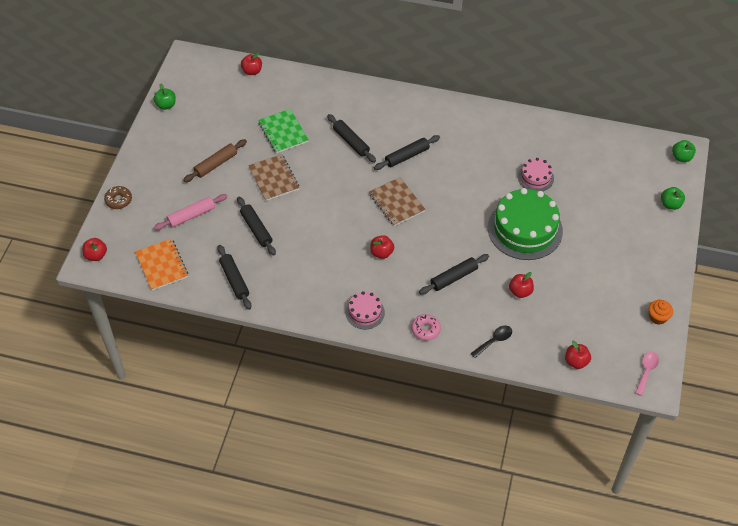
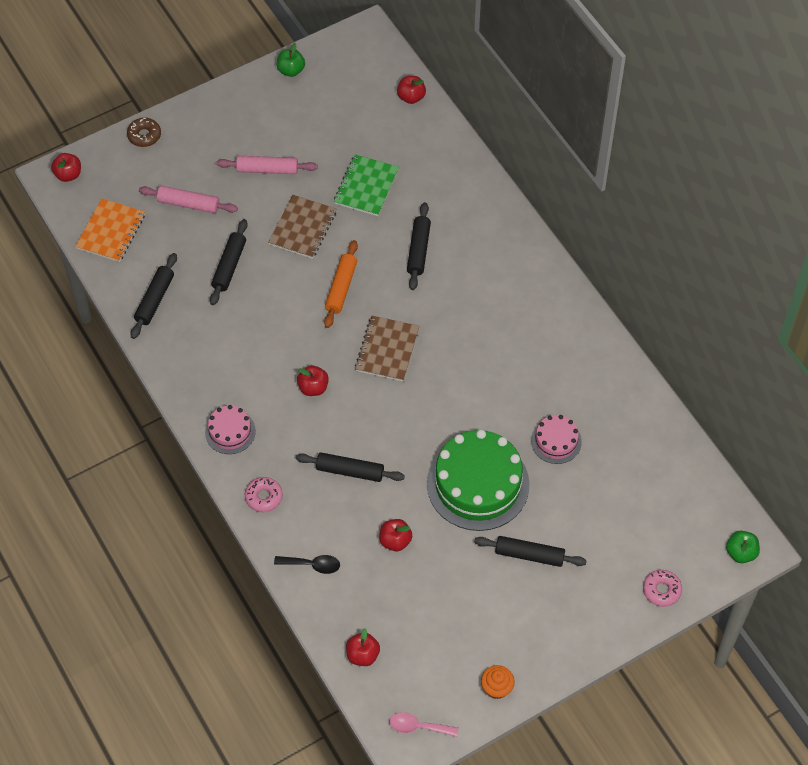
camera: 45 degrees right, 5 degrees up
brown rolling pin [183,139,247,182] -> pink rolling pin [216,156,318,174]
black rolling pin [374,135,440,170] -> black rolling pin moved to [474,536,587,567]
pink spoon [635,352,659,396] -> pink spoon turned 150 degrees counterclockwise [389,712,459,737]
green apple [661,187,685,210] -> pink donut [643,570,682,607]
none -> orange rolling pin [324,240,358,328]

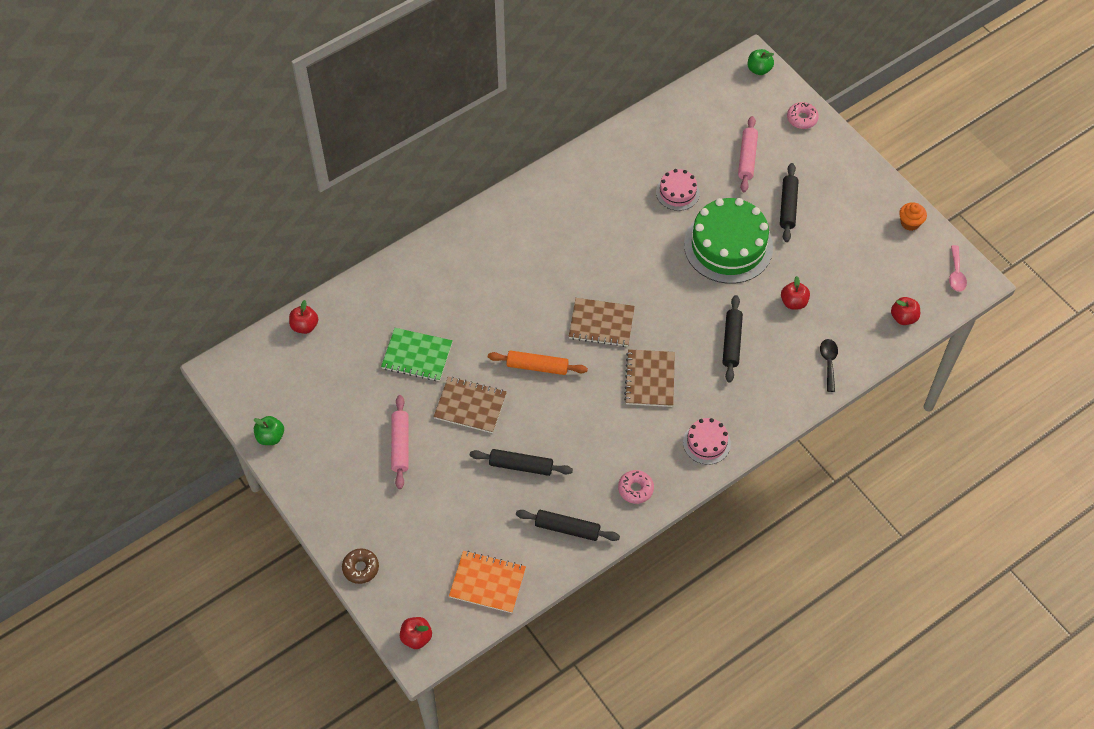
camera: 95 degrees left, 0 degrees up
pink rolling pin [139,186,238,213] -> pink rolling pin moved to [738,116,758,192]
pink donut [245,477,283,512] -> pink donut moved to [618,470,654,504]
red apple [297,365,329,396] -> brown notebook [624,349,675,407]
black rolling pin [407,202,431,290] -> none

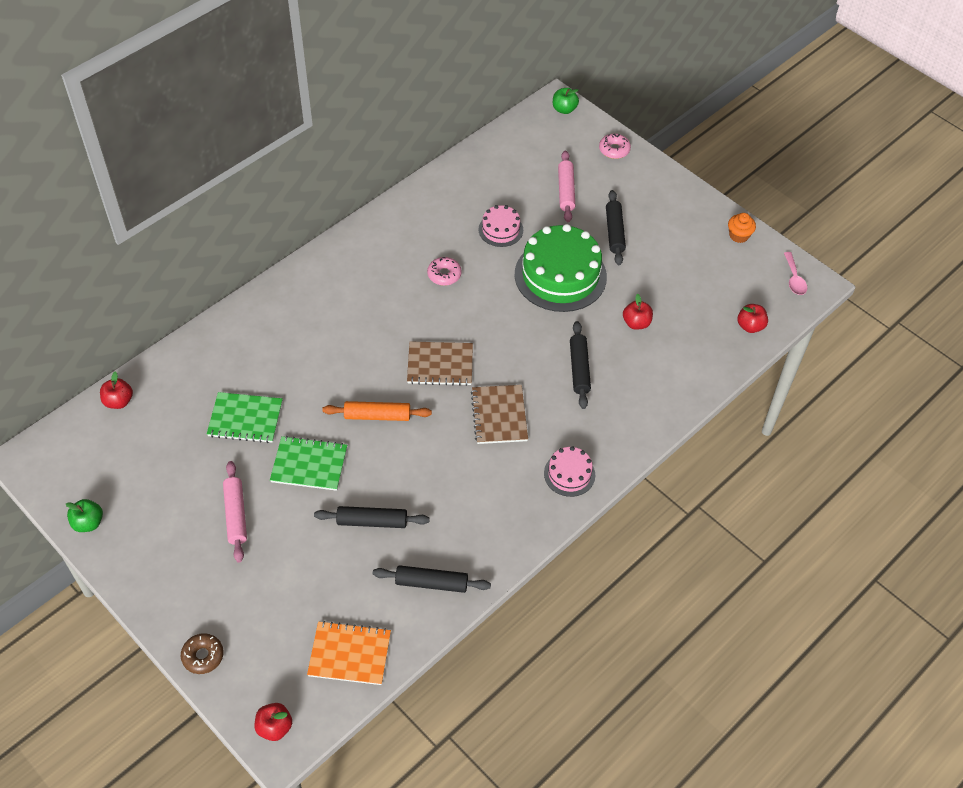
camera: 10 degrees left, 5 degrees down
brown notebook [433,377,507,433] -> green notebook [270,436,347,491]
pink donut [618,470,654,504] -> pink donut moved to [427,257,462,286]
black spoon [820,339,838,392] -> none

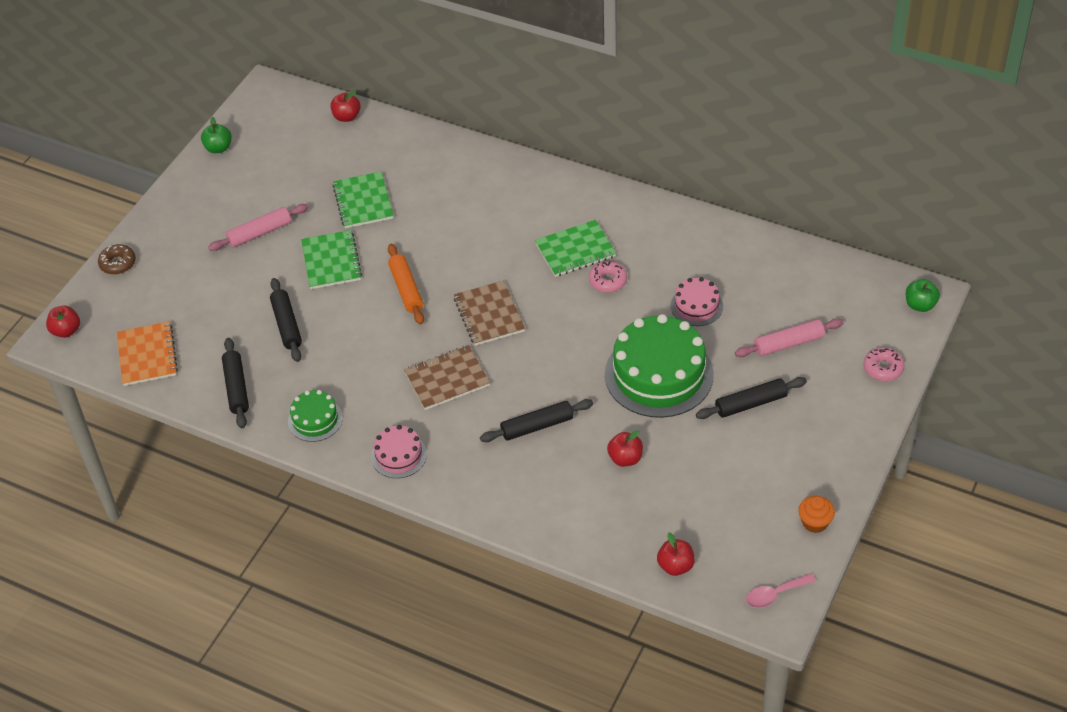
camera: 75 degrees right, 5 degrees down
none -> green cake [288,390,343,442]
none -> green notebook [535,220,617,277]

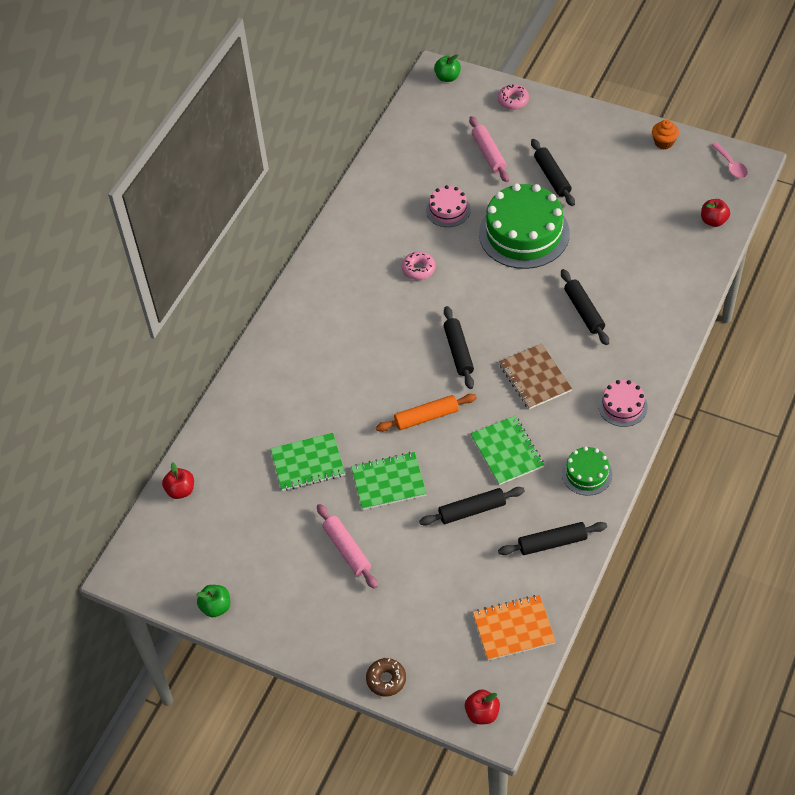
camera: 90 degrees left, 5 degrees up
brown notebook [454,280,525,346] -> black rolling pin [444,306,474,389]
green notebook [535,220,617,277] -> green notebook moved to [470,416,544,485]
red apple [607,430,643,467] -> none

